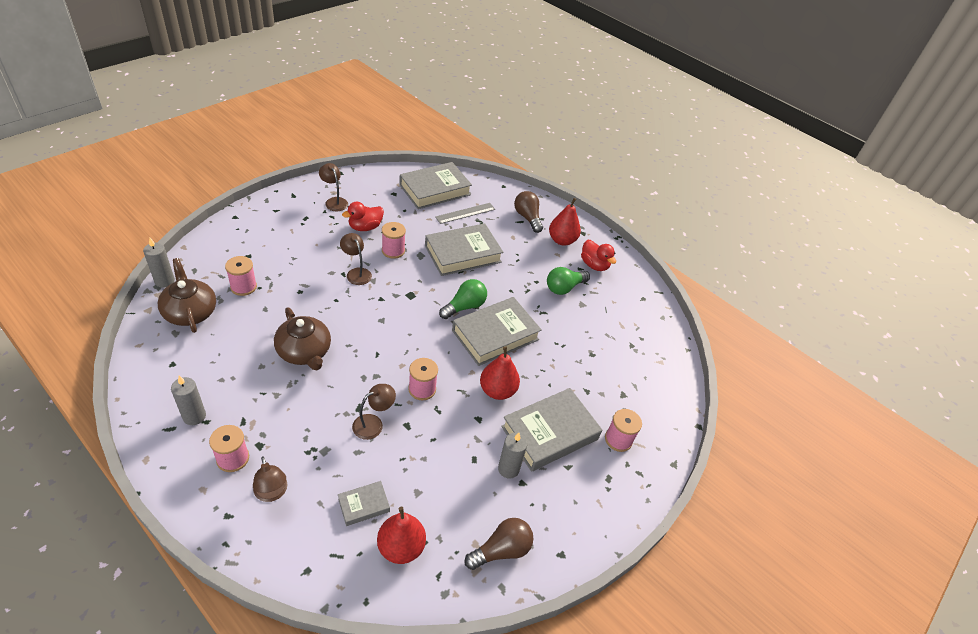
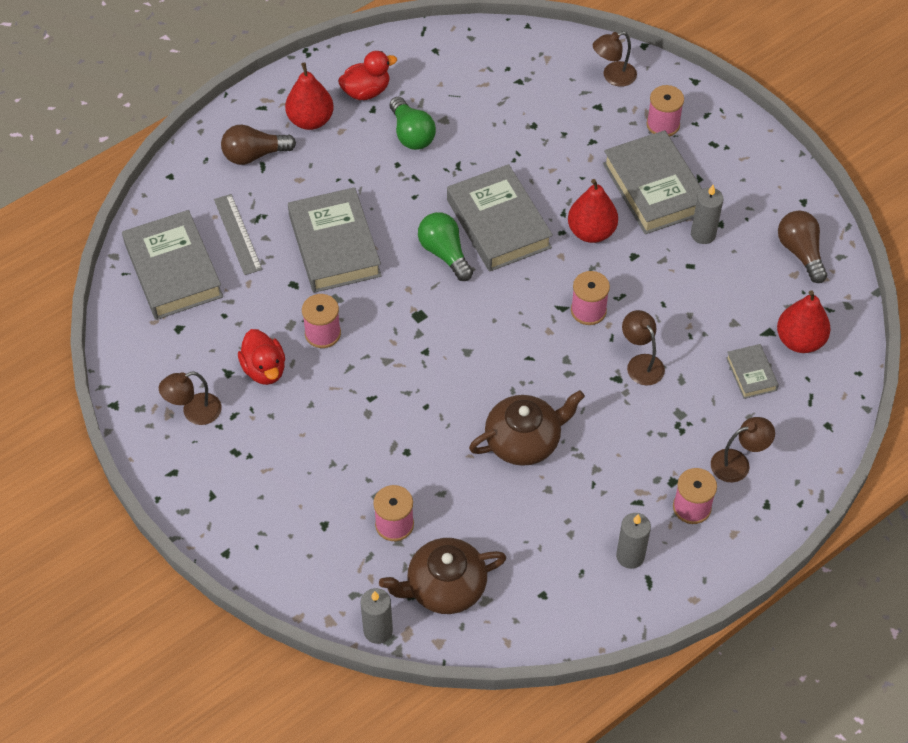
camera: 75 degrees left, 10 degrees up
brown lamp [340,233,372,285] -> brown lamp moved to [593,31,637,87]

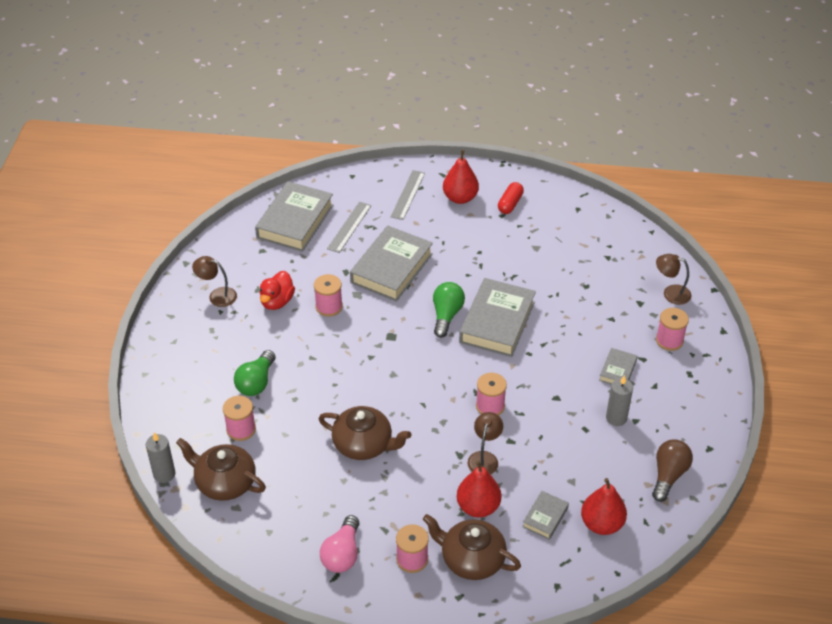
camera: 45 degrees right, 10 degrees down
brown light bulb [221,125,296,165] -> grey ruler [391,170,425,220]
red duck [338,51,397,100] -> red capsule [498,182,524,214]
green light bulb [390,97,436,150] -> green light bulb moved to [234,350,275,396]
red pear [568,179,618,243] -> red pear moved to [457,461,501,517]
grey book [603,130,702,234] -> grey book [599,348,637,384], size x0.49
grey candle [616,513,651,569] -> pink light bulb [320,515,360,573]
brown lamp [711,417,775,483] -> brown teapot [423,514,521,580]

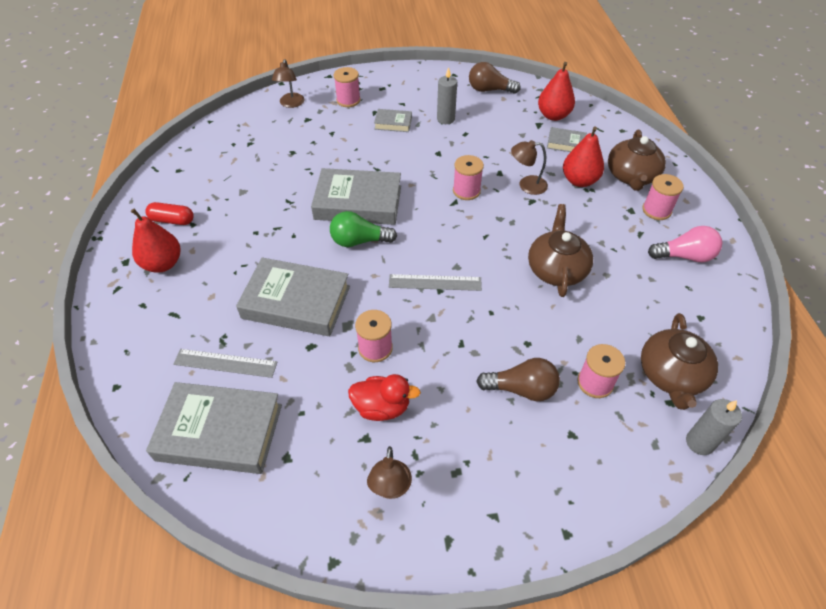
camera: 105 degrees left, 5 degrees up
green light bulb [234,350,275,396] -> brown light bulb [476,358,560,401]
grey ruler [391,170,425,220] -> grey ruler moved to [389,274,482,291]

